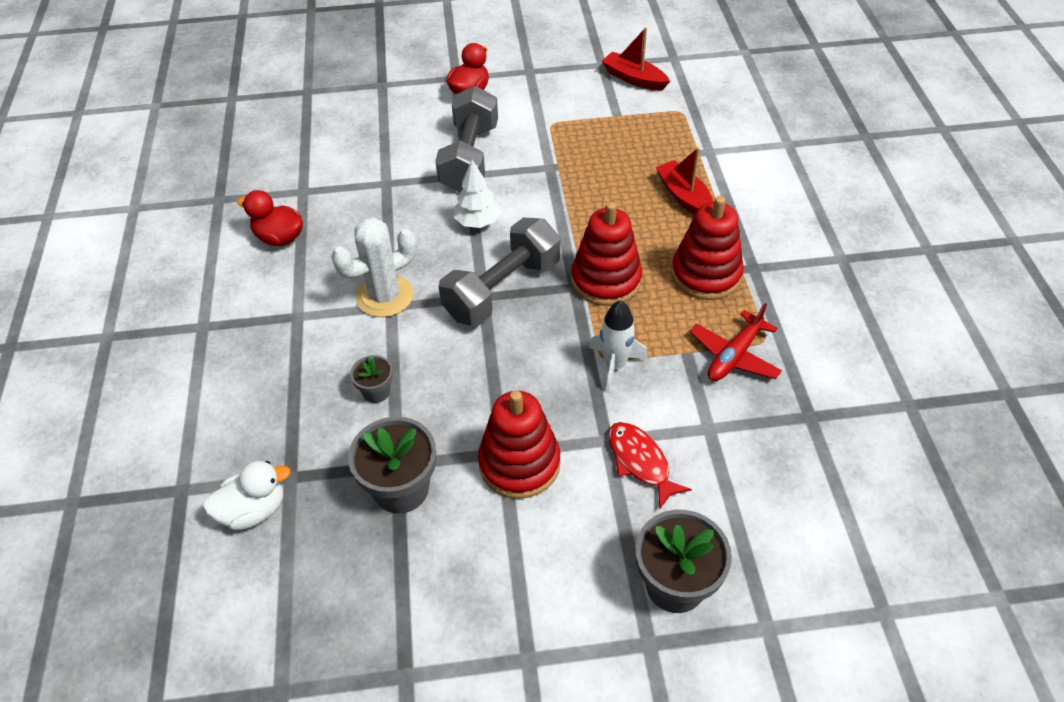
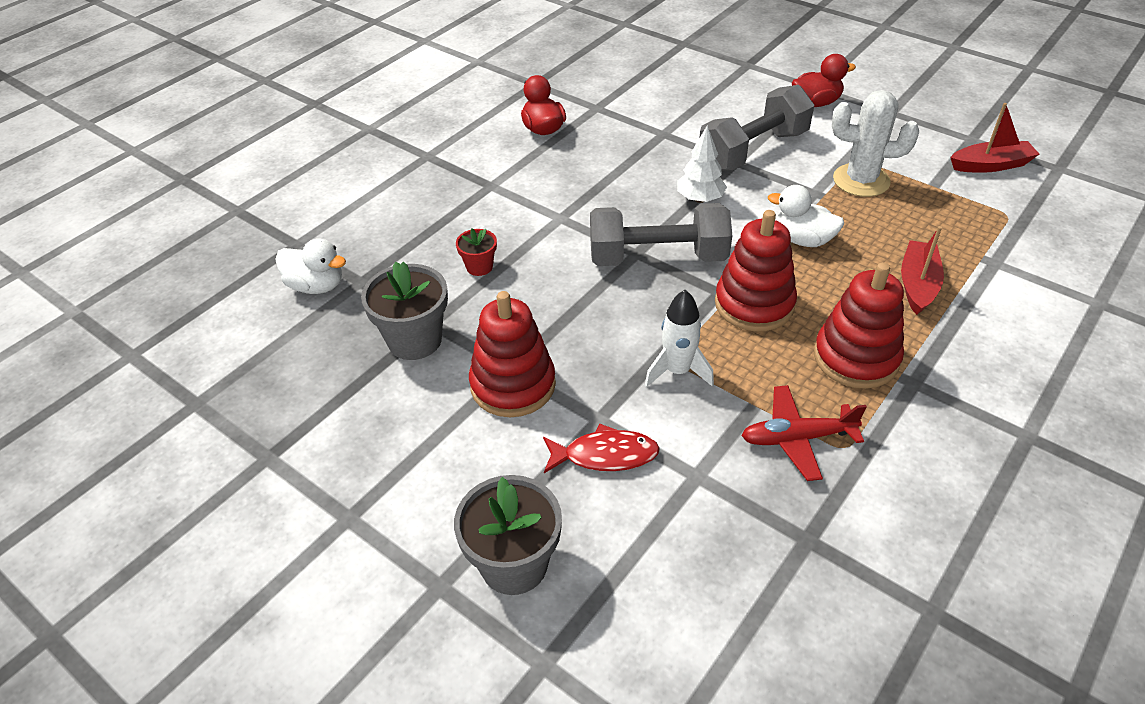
camera: 45 degrees right, 5 degrees down
white cactus [331,218,416,317] -> white cactus moved to [832,90,919,197]
grey flower pot [350,355,393,403] -> red flower pot [456,229,497,276]
red boat [602,27,670,90] -> red boat turned 90 degrees clockwise [950,103,1039,173]
red fish [608,422,692,509] -> red fish turned 75 degrees clockwise [543,423,660,473]
none -> white duck [768,185,844,247]

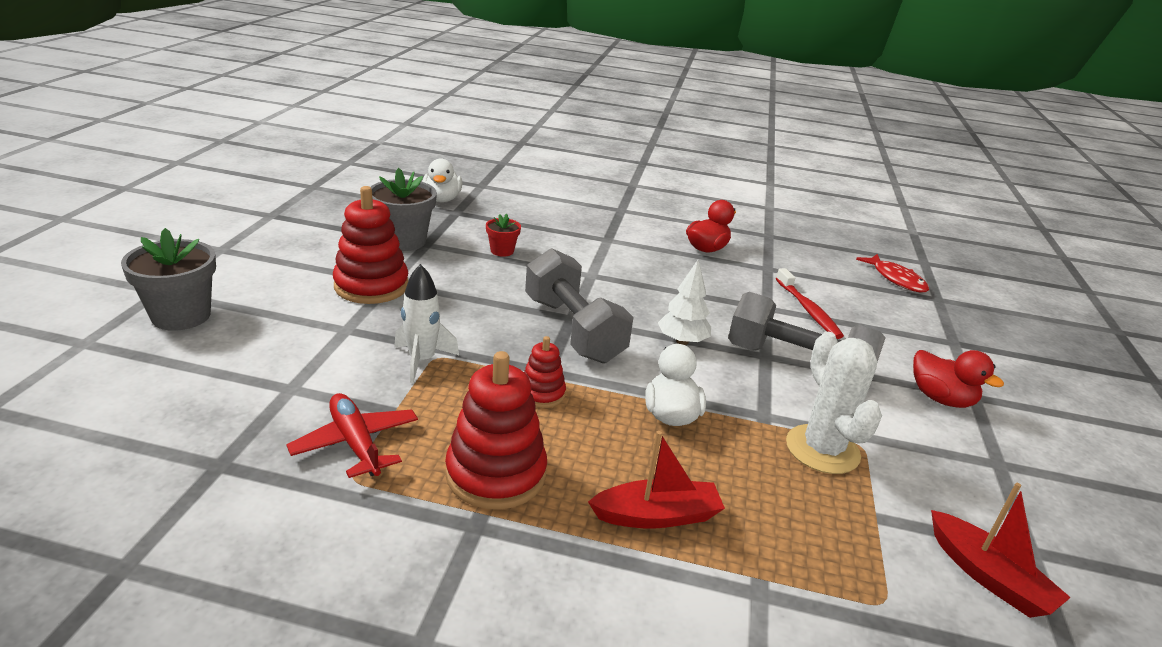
camera: 60 degrees right, 15 degrees down
red fish [543,423,660,473] -> red fish moved to [856,254,929,293]
red stacking toy [715,210,797,331] -> red stacking toy [524,336,566,408], size x0.54
none -> red toothbrush [776,268,844,339]

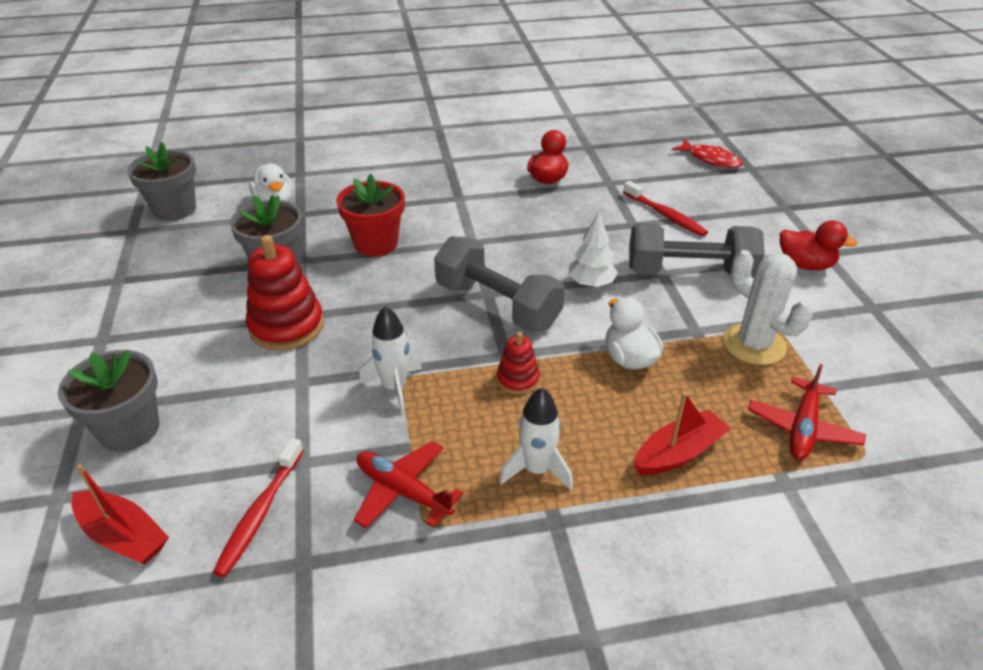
camera: 20 degrees left, 10 degrees up
red stacking toy [445,351,547,510] -> white rocket [499,388,573,490]
red flower pot [486,214,521,257] -> red flower pot [336,174,405,256], size x1.87
red boat [931,483,1071,618] -> red boat moved to [71,464,169,565]
none -> grey flower pot [127,142,196,221]
none -> red toothbrush [213,438,304,577]
none -> red plane [748,364,866,460]

